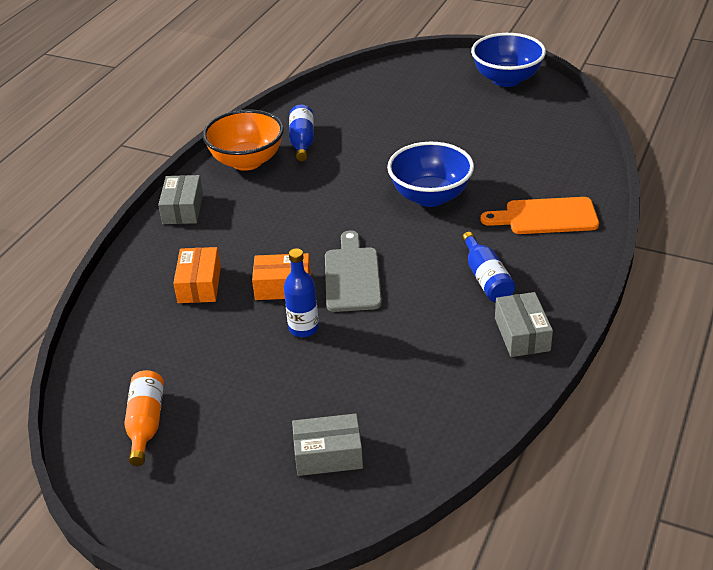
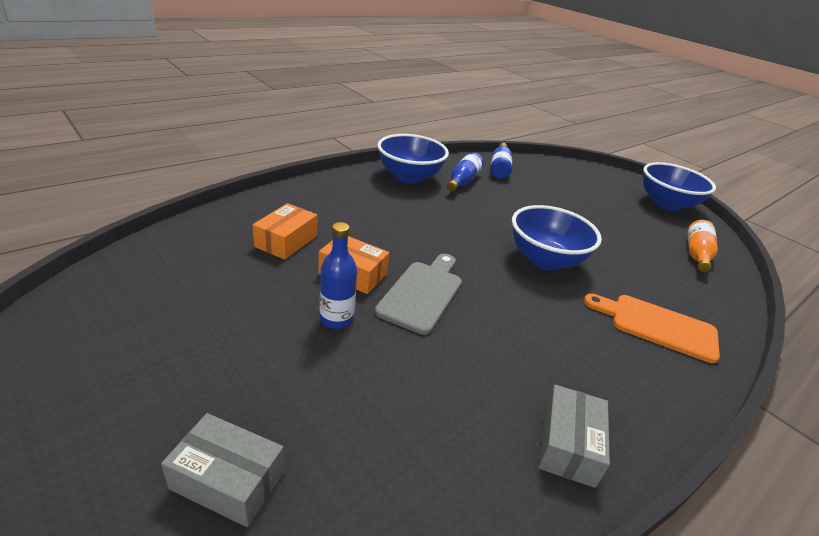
camera: 20 degrees right, 5 degrees down
orange bottle [124,370,164,466] -> orange bottle moved to [688,220,718,272]
grey box [158,175,203,224] -> none
orange bowl [203,109,284,171] -> blue bowl [377,134,449,184]
blue bottle [462,232,515,302] -> blue bottle moved to [491,143,512,179]

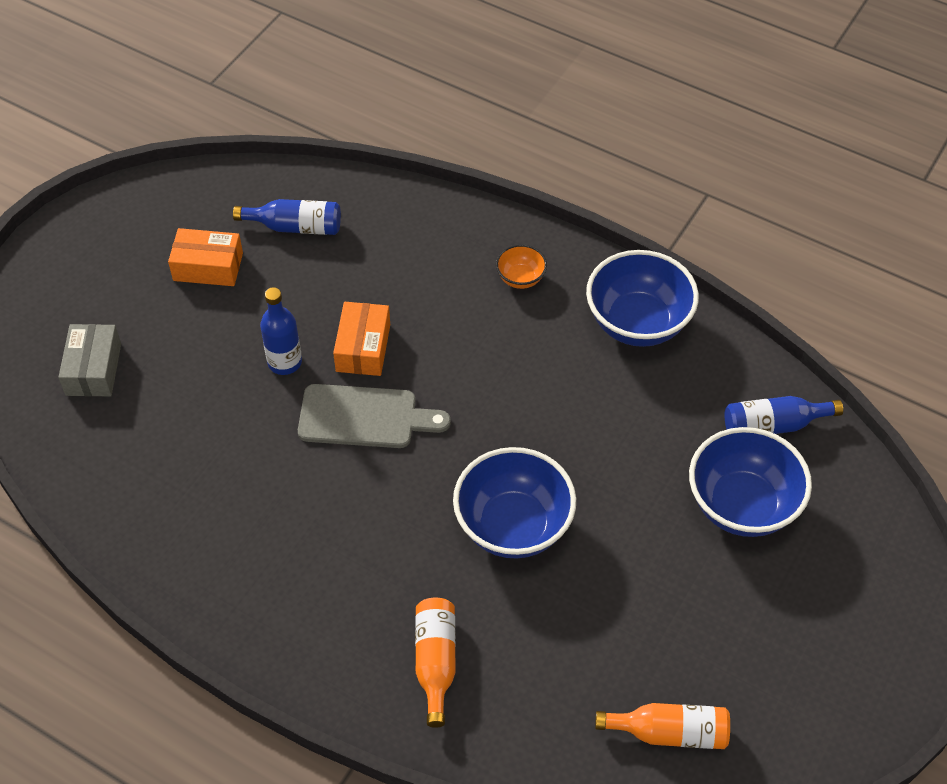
camera: 75 degrees right, 20 degrees up
orange box [252,203,317,260] -> orange box moved to [168,228,243,286]
blue bottle [447,152,484,191] -> blue bottle moved to [233,199,341,235]
grey box [538,385,610,488] -> none
orange cutting board [584,294,720,363] -> orange bottle [415,598,456,728]
blue bowl [643,162,716,211] -> blue bowl moved to [689,427,812,537]
none -> orange bowl [496,244,547,289]

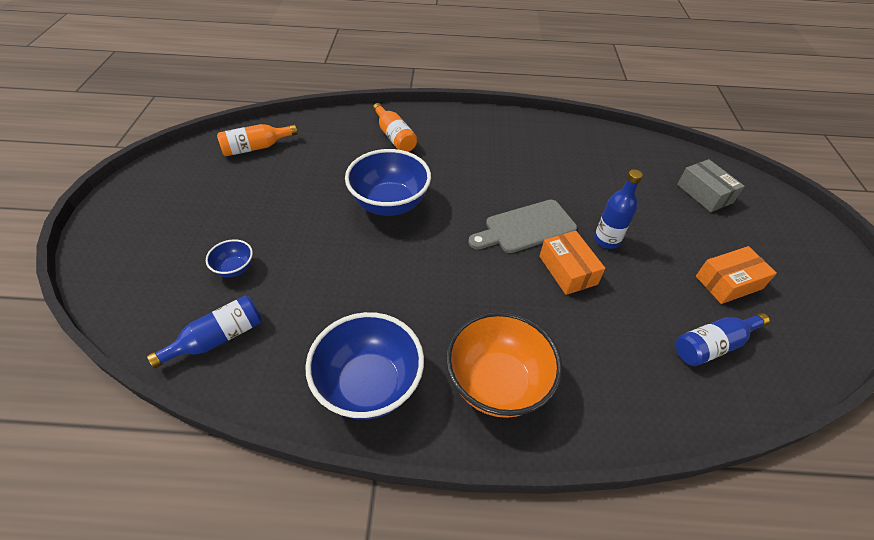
camera: 150 degrees right, 5 degrees down
orange bowl [496,244,547,289] -> orange bowl [446,311,562,418], size x2.10
blue bowl [689,427,812,537] -> blue bowl [206,239,253,277], size x0.48

